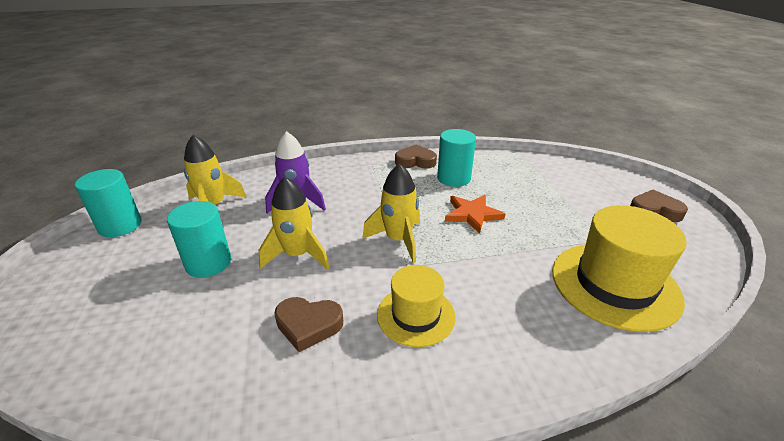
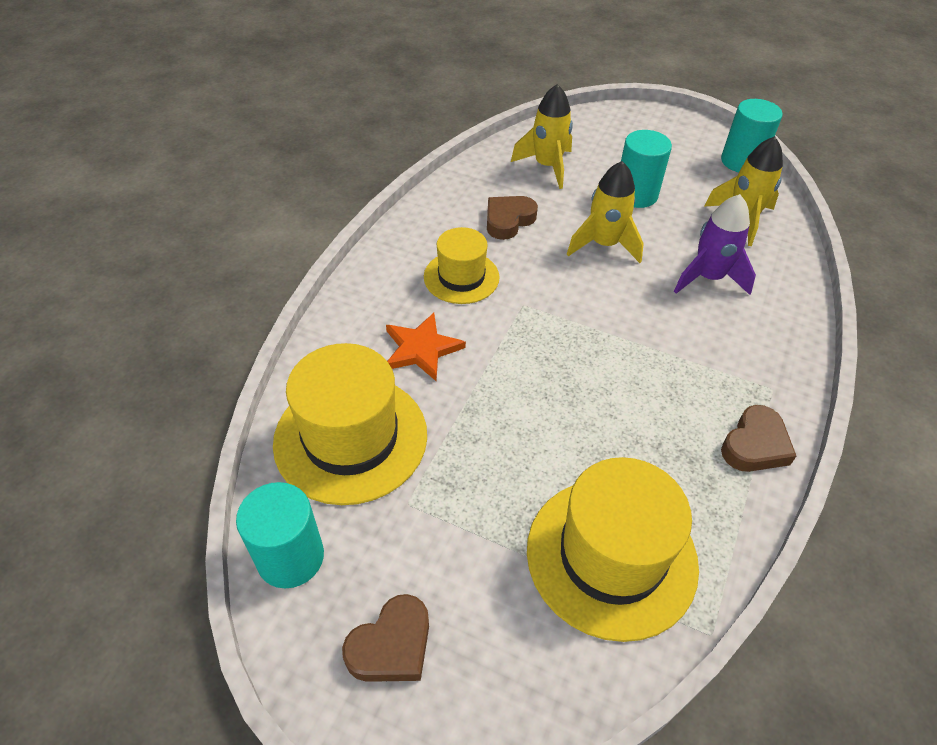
camera: 125 degrees right, 15 degrees up
yellow rocket [362,163,420,263] -> yellow rocket moved to [511,84,573,189]
turquoise cylinder [437,129,476,187] -> turquoise cylinder moved to [236,482,324,588]
orange star [445,195,505,234] -> orange star moved to [386,313,466,381]
none -> yellow hat [527,457,699,642]

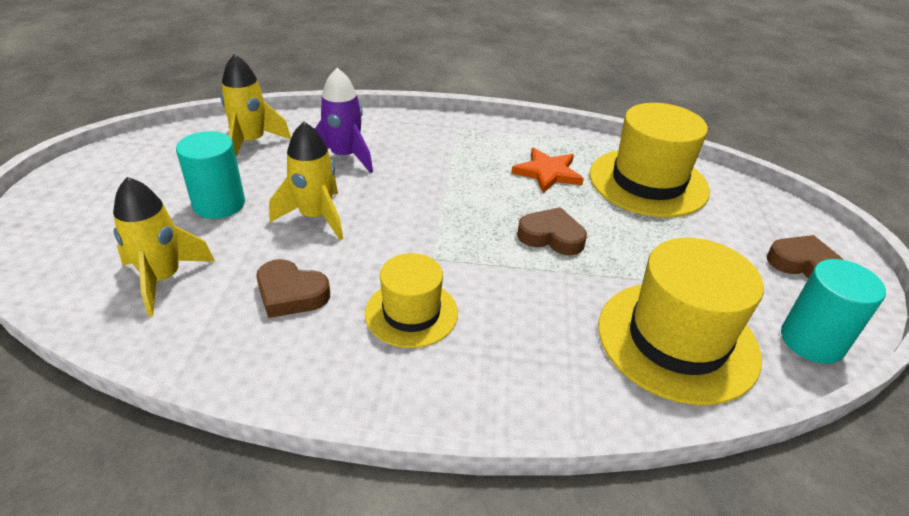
camera: 110 degrees left, 10 degrees down
orange star [386,313,466,381] -> orange star moved to [511,148,584,193]
turquoise cylinder [721,99,783,172] -> none
brown heart [721,405,796,472] -> brown heart moved to [517,207,587,255]

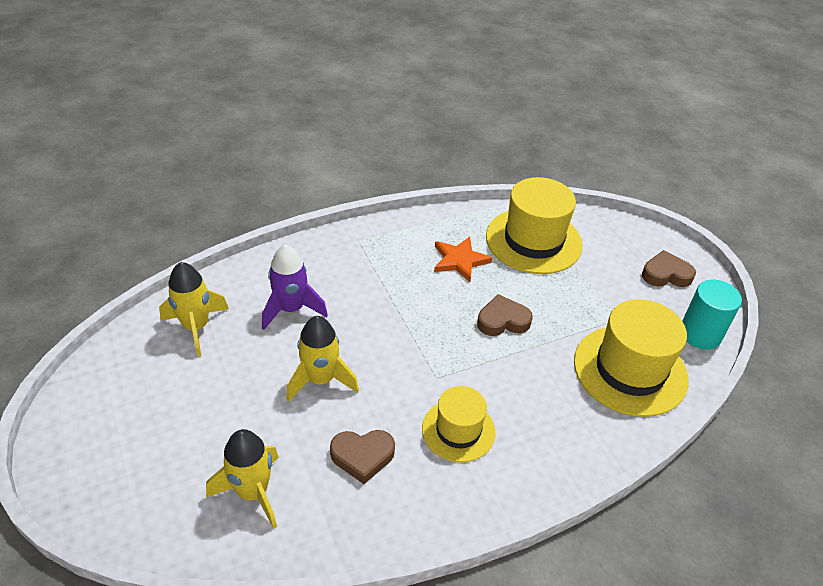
camera: 30 degrees left, 5 degrees up
turquoise cylinder [176,131,245,219] -> none

